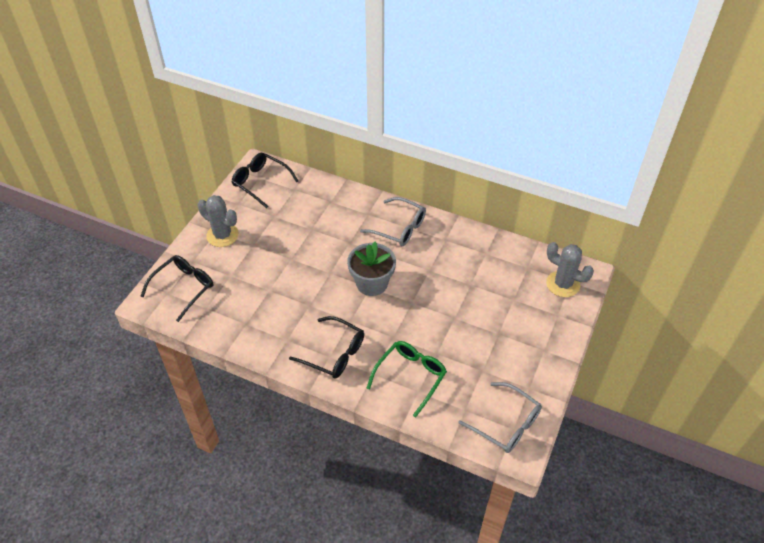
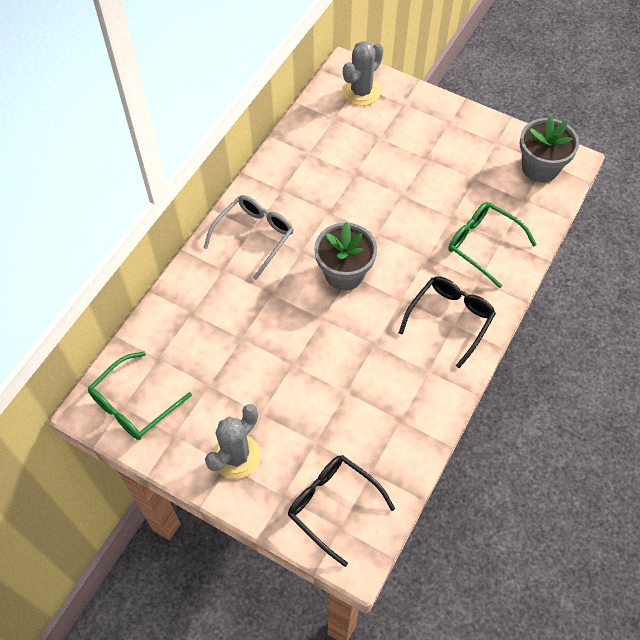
camera: 85 degrees left, 10 degrees up
black glasses [231,153,298,208] -> green glasses [88,352,192,440]
grey glasses [459,382,542,453] -> grey flower pot [520,117,579,183]

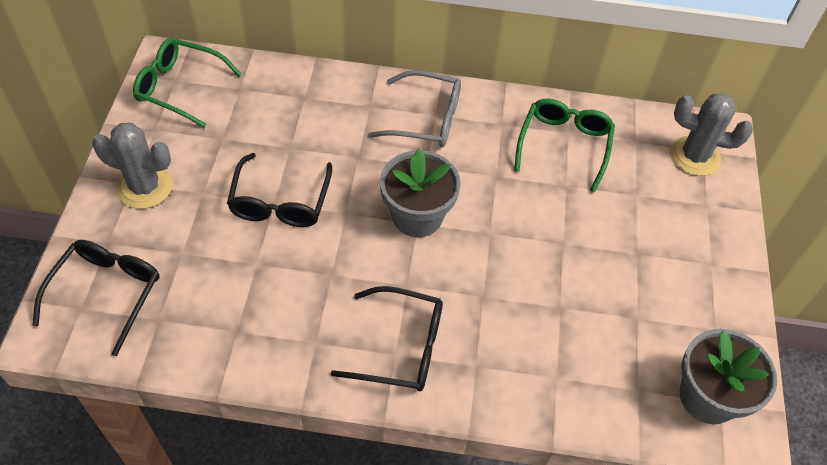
camera: 65 degrees right, 5 degrees down
green glasses [448,202,537,288] -> green glasses moved to [514,99,615,193]
none -> black glasses [227,153,332,227]

